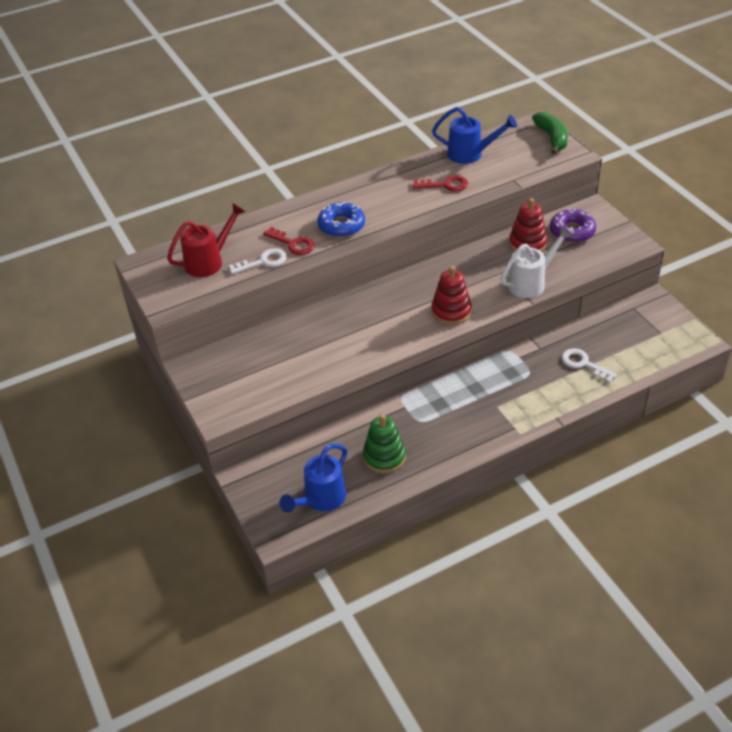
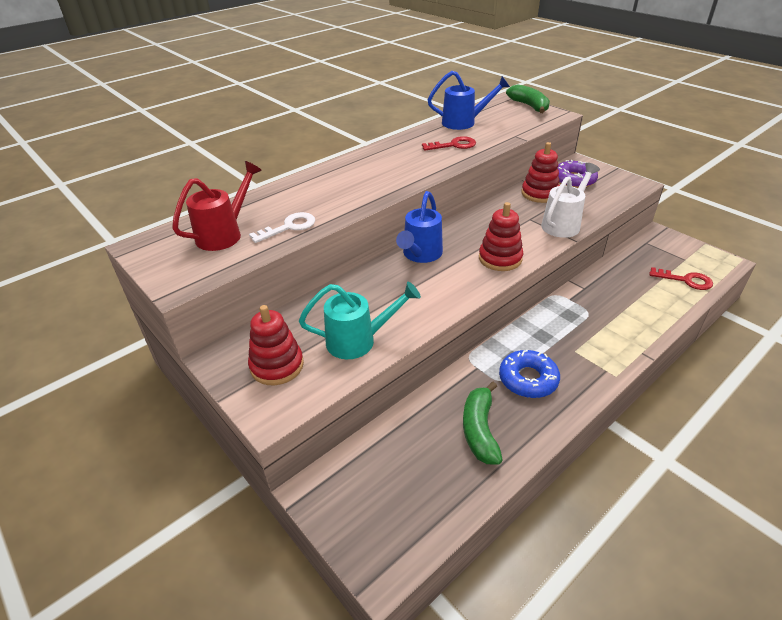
camera: 15 degrees left, 5 degrees down
red key [263,227,315,255] -> red key moved to [649,267,713,290]
blue watering can [280,444,347,513] -> blue watering can moved to [396,191,443,263]
blue donut [317,202,365,237] -> blue donut moved to [499,350,560,398]
green stacking toy [363,414,406,474] -> green banana [463,382,503,465]
white key [562,348,617,383] -> none
none -> red stacking toy [248,305,304,385]
none -> turquoise watering can [299,282,421,359]

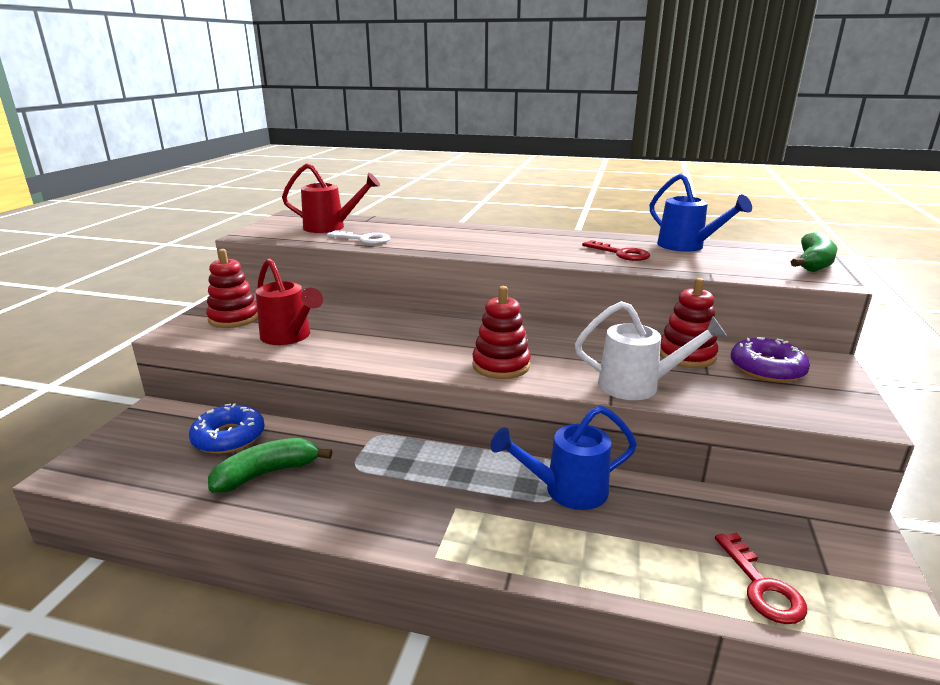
camera: 55 degrees right, 15 degrees down
turquoise watering can [299,282,421,359] -> red watering can [256,258,323,345]
blue watering can [396,191,443,263] -> blue watering can moved to [491,406,637,510]
blue donut [499,350,560,398] -> blue donut moved to [189,403,265,454]

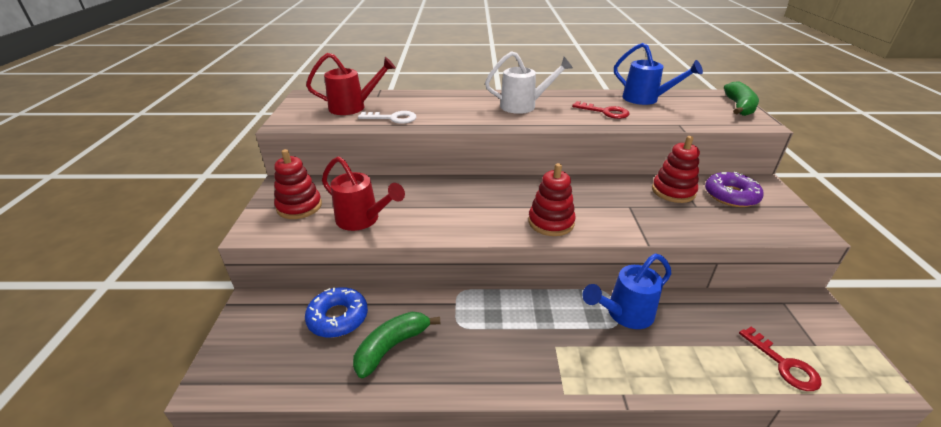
camera: 15 degrees left, 10 degrees up
white watering can [575,301,727,400] -> white watering can moved to [485,51,573,114]

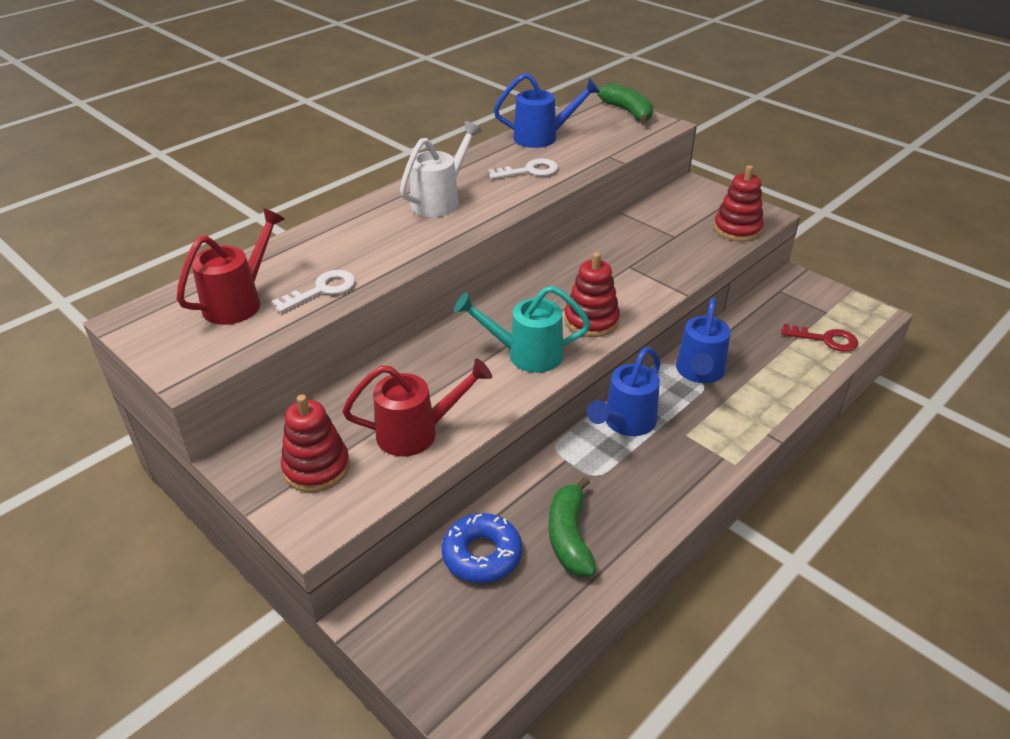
camera: 45 degrees left, 5 degrees up
red key [572,101,629,119] -> white key [488,158,558,179]
red stacking toy [652,136,700,203] -> red stacking toy moved to [714,165,764,242]
purple donut [705,172,764,207] -> none
none -> turquoise watering can [454,286,590,373]
none -> blue watering can [587,347,661,436]

